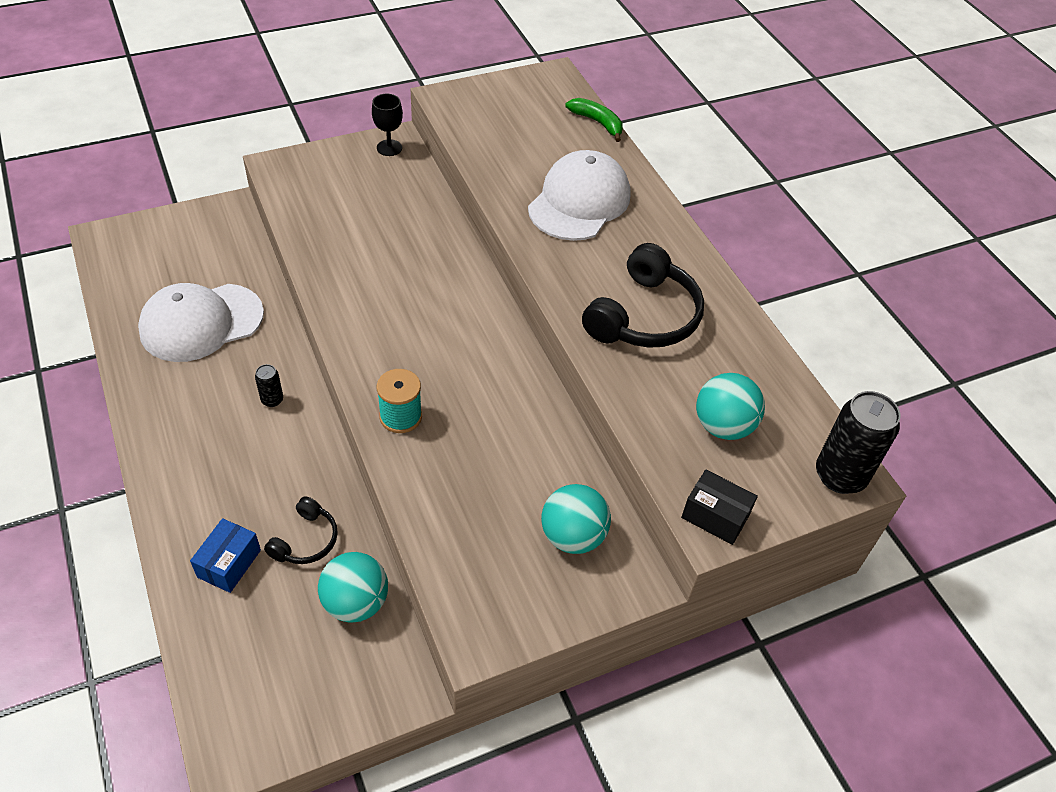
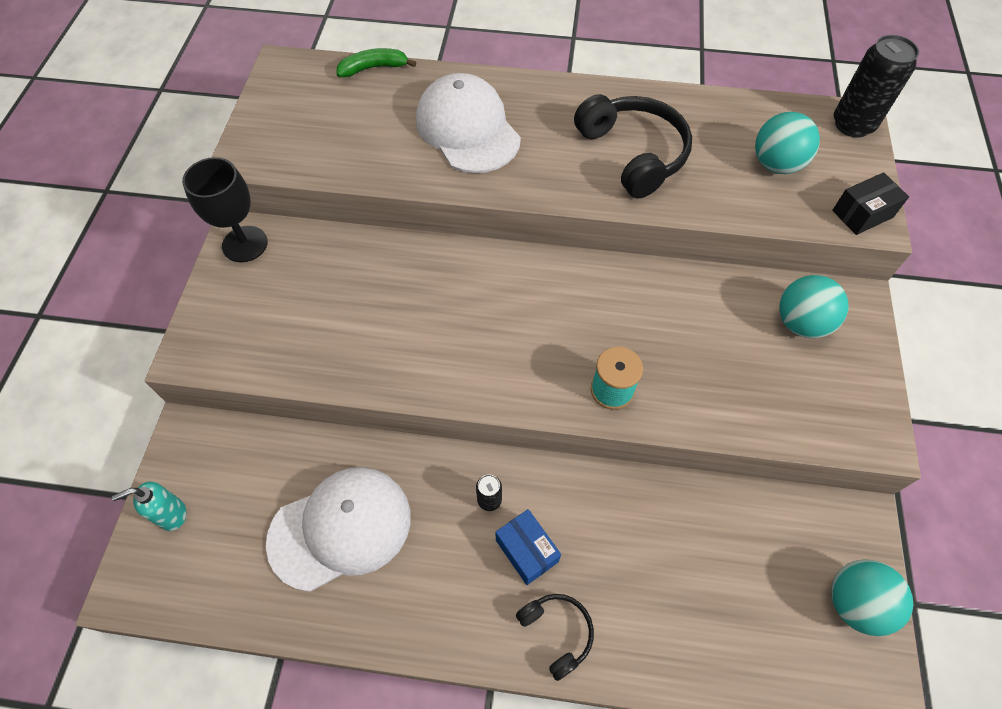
camera: 55 degrees left, 10 degrees up
white cap [138,283,264,362] -> white cap turned 120 degrees counterclockwise [266,467,411,592]
blue box [190,518,261,593] -> blue box moved to [496,509,561,585]
black headphones [264,496,338,564] -> black headphones moved to [516,594,594,681]
turquoise ball [318,552,388,623] -> turquoise ball moved to [831,559,913,636]
black goblet [372,94,403,156] -> black goblet [182,157,268,262], size x1.52
none -> turquoise soap dispenser [112,481,186,531]

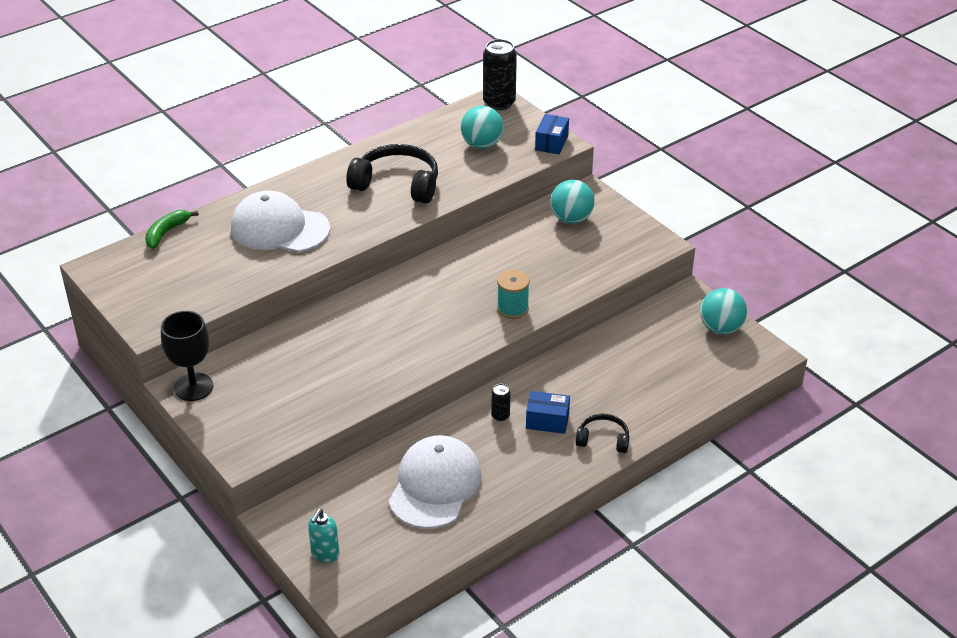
camera: 45 degrees left, 20 degrees down
black box [832,172,909,235] -> blue box [535,114,569,154]

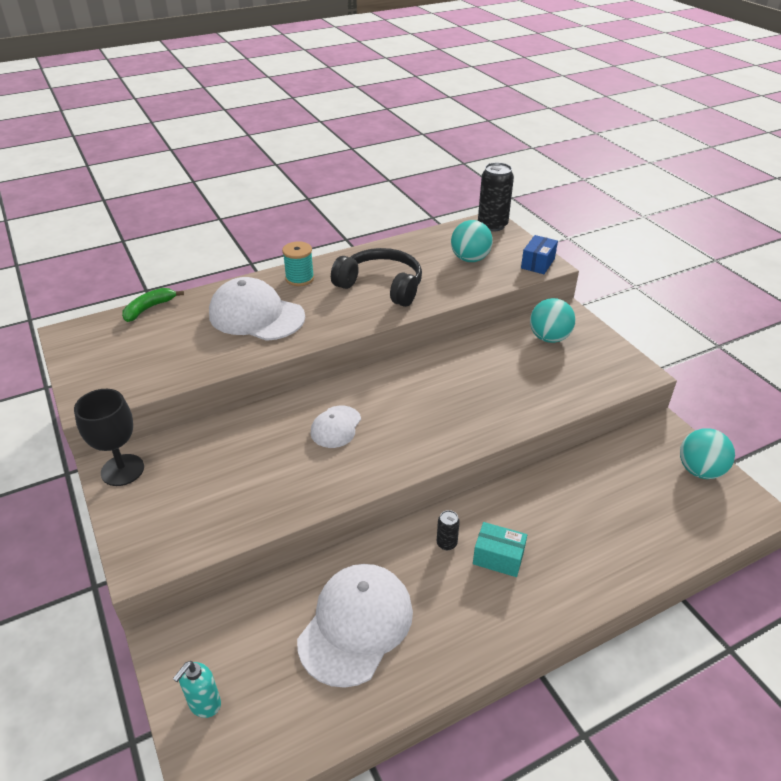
camera: 10 degrees right, 0 degrees up
turquoise spool [497,270,530,319] -> turquoise spool moved to [282,241,314,286]
blue box [526,391,570,434] -> turquoise box [473,522,527,577]
black headphones [575,414,629,453] -> none
none -> white cap [311,406,361,448]

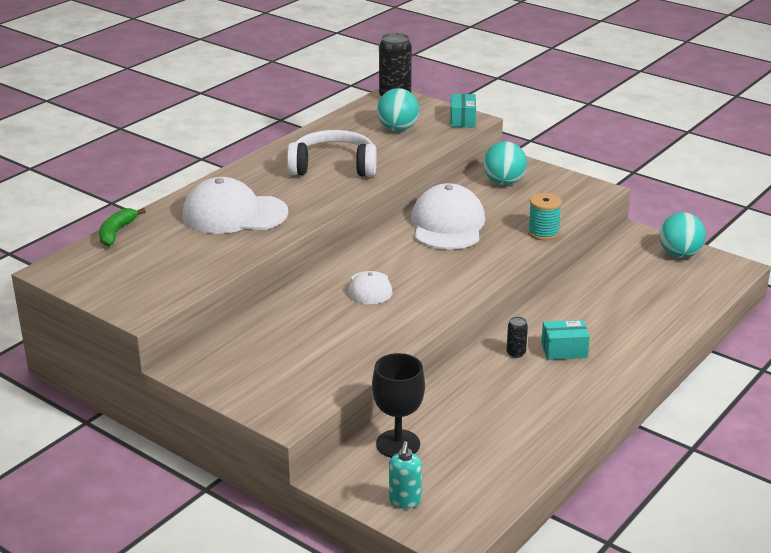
camera: 25 degrees left, 10 degrees down
black goblet [74,389,144,486] -> black goblet moved to [372,353,425,457]
turquoise spool [282,241,314,286] -> turquoise spool moved to [528,193,562,240]
white cap [297,564,413,688] -> white cap moved to [411,183,485,250]
black headphones [331,248,422,307] -> white headphones [287,130,377,177]
blue box [521,235,558,274] -> turquoise box [450,94,476,127]

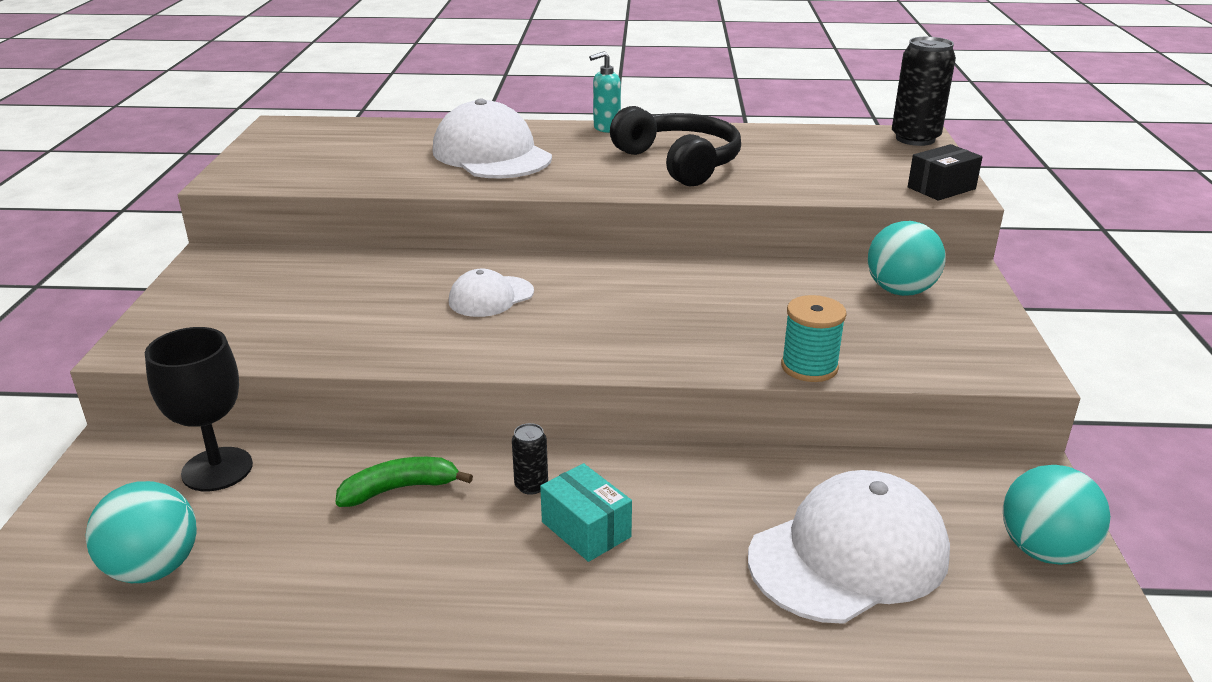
camera: 55 degrees right, 0 degrees up
green banana [99,208,146,247] -> green banana moved to [336,457,473,507]
white headphones [287,130,377,177] -> black headphones [610,106,741,186]
turquoise ball [377,88,419,131] -> turquoise ball moved to [86,481,197,583]
turquoise soap dispenser [389,441,422,509] -> turquoise soap dispenser moved to [589,51,621,133]
white cap [411,183,485,250] -> white cap moved to [748,470,950,624]
turquoise box [450,94,476,127] -> black box [908,144,983,201]

